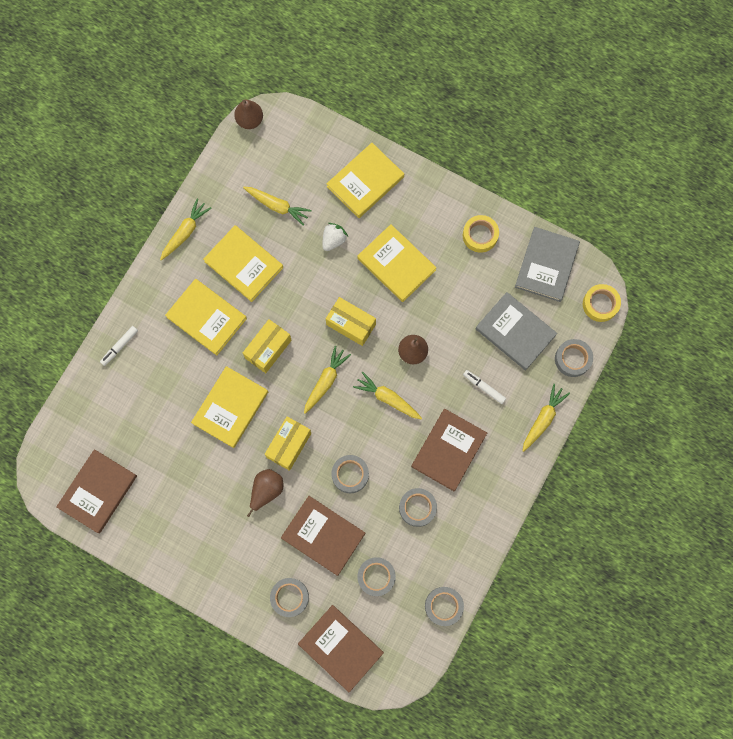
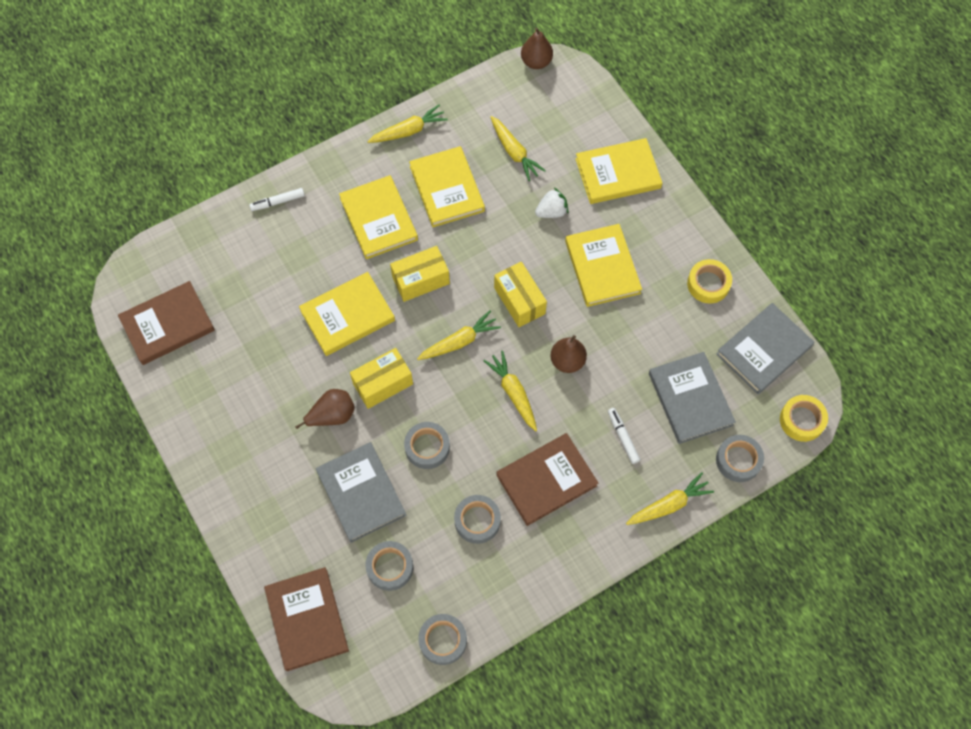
camera: 30 degrees right, 10 degrees down
grey tape [270,578,309,617] -> none
brown book [281,496,365,576] -> grey book [316,442,406,543]

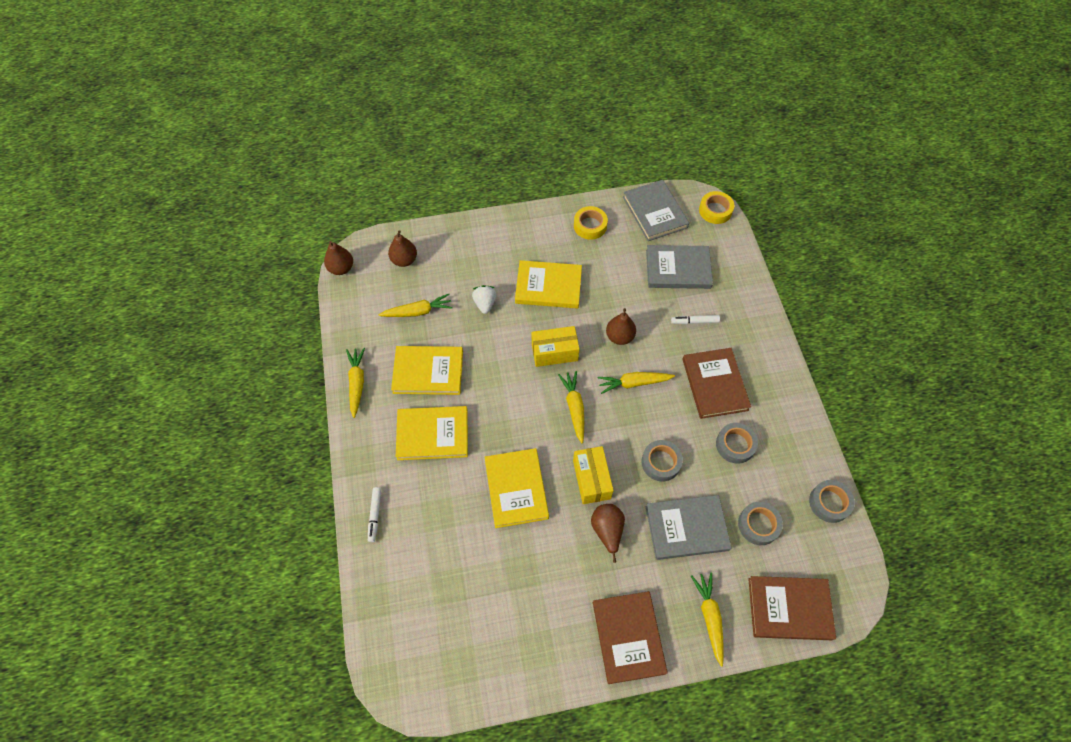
camera: 70 degrees left, 5 degrees down
brown book [118,281,215,365] -> brown book moved to [593,591,668,684]
yellow box [390,246,450,302] -> none
yellow book [575,138,662,204] -> none
yellow carrot [626,472,714,525] -> yellow carrot moved to [691,573,724,667]
grey tape [716,435,764,482] -> none
none -> brown pear [388,230,417,267]

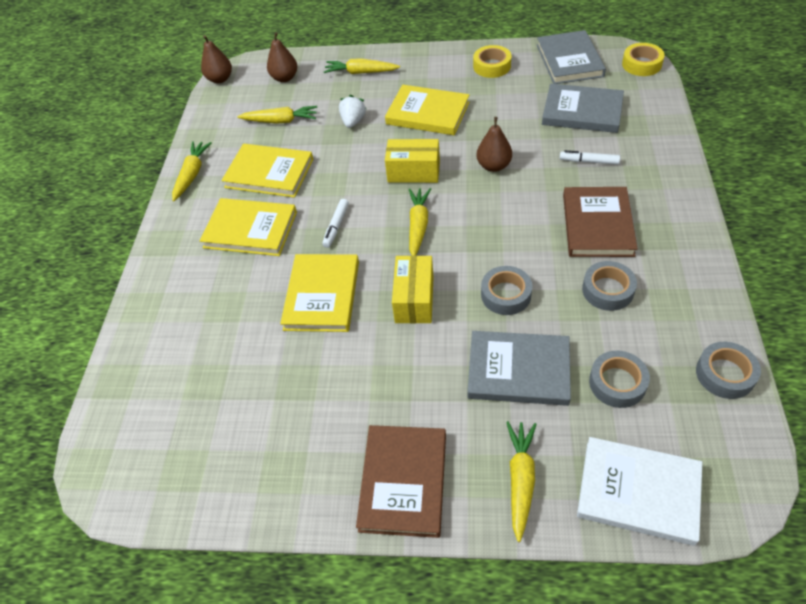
camera: 20 degrees right, 10 degrees down
white marker [368,487,381,542] -> white marker moved to [322,199,349,248]
brown pear [591,504,625,563] -> none
yellow carrot [598,372,675,394] -> yellow carrot moved to [324,59,400,74]
brown book [748,576,836,640] -> white book [577,437,702,546]

